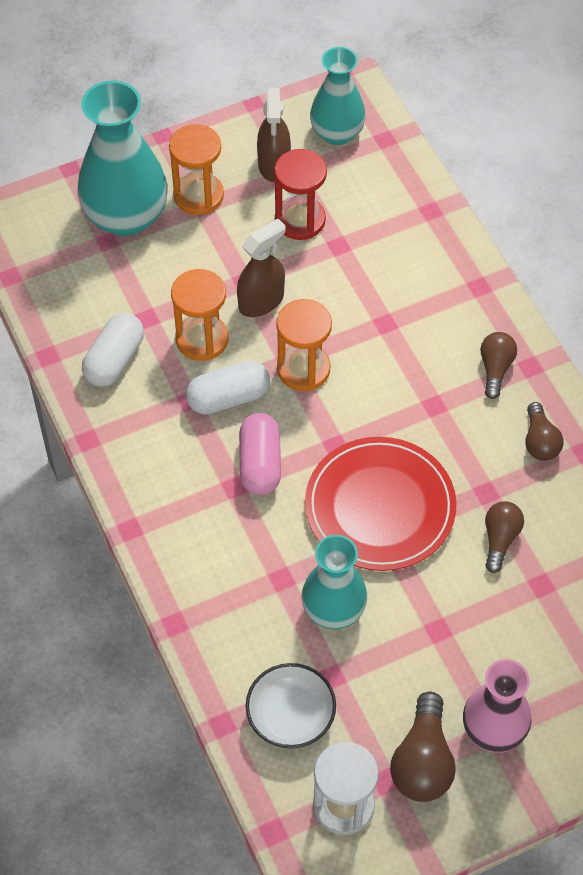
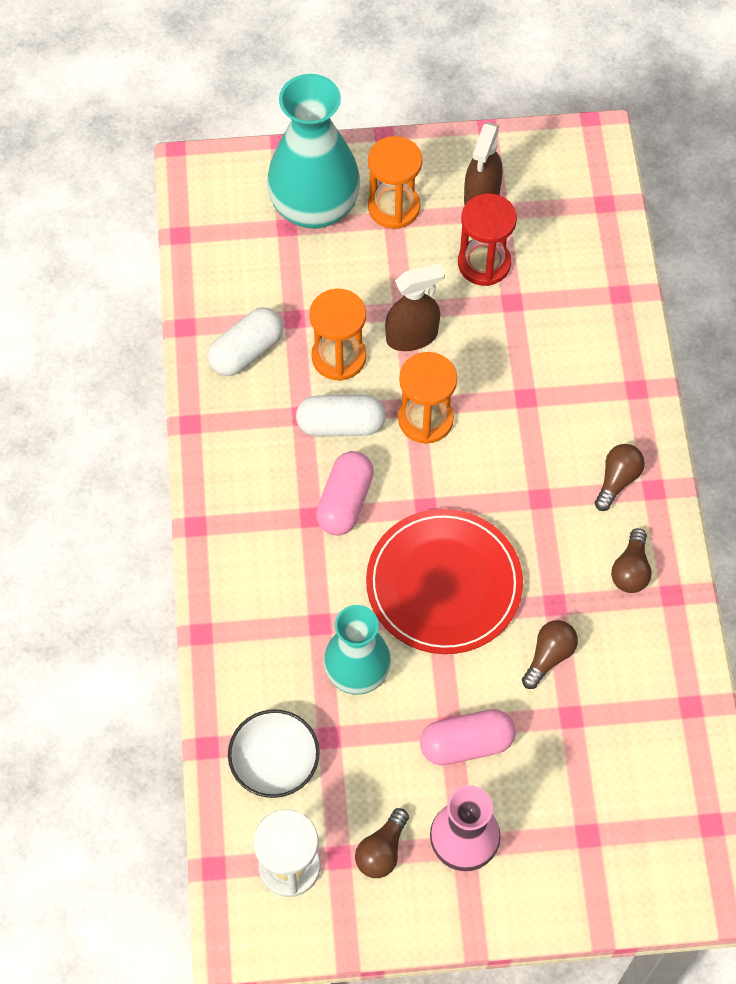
camera: 20 degrees right, 5 degrees up
turquoise vase [310,47,366,145] -> none
brown light bulb [390,692,456,802] -> brown light bulb [355,808,409,878], size x0.65
none -> pink capsule [420,709,516,765]

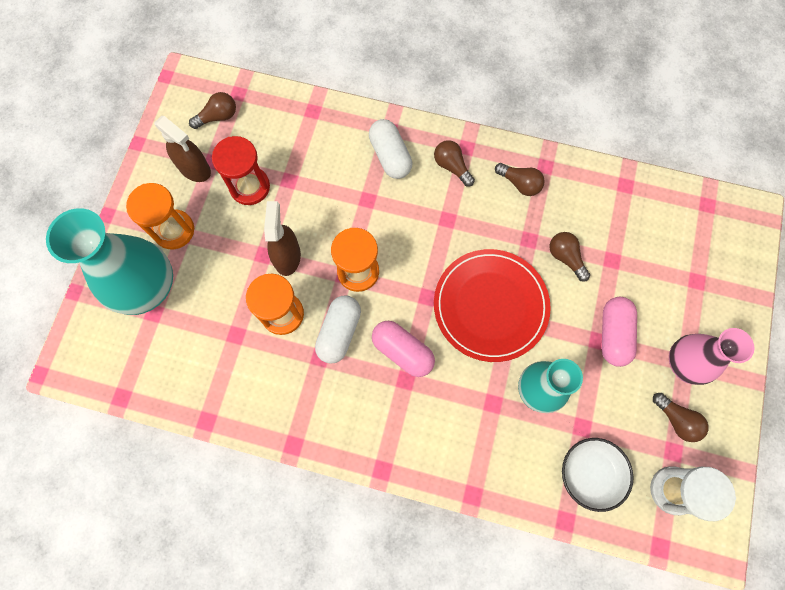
camera: 70 degrees left, 10 degrees up
white capsule [207,307,283,376] -> white capsule moved to [369,119,412,179]
none -> brown light bulb [189,92,236,129]

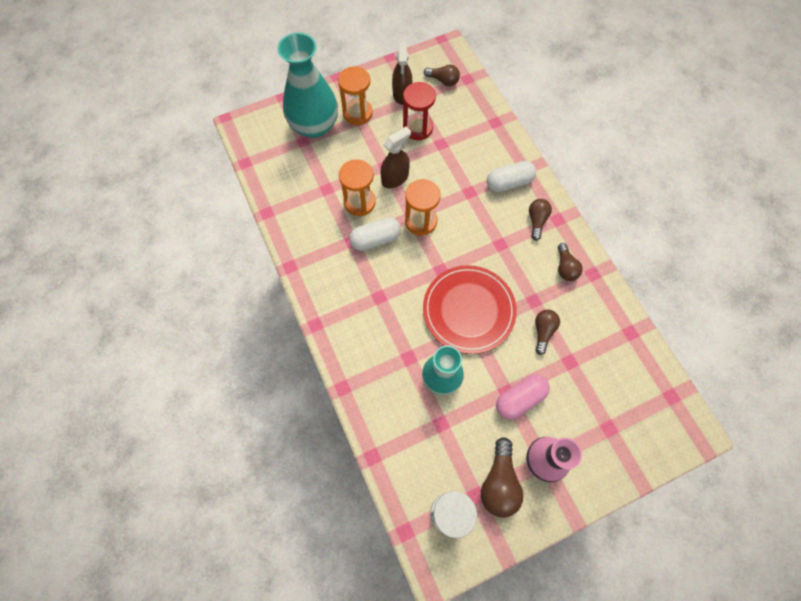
camera: 50 degrees right, 5 degrees down
white capsule [369,119,412,179] -> white capsule turned 45 degrees clockwise [487,161,536,192]
pink capsule [372,321,435,377] -> none
white bowl [562,438,634,512] -> none
brown light bulb [653,393,709,442] -> brown light bulb [481,437,523,518], size x1.54

